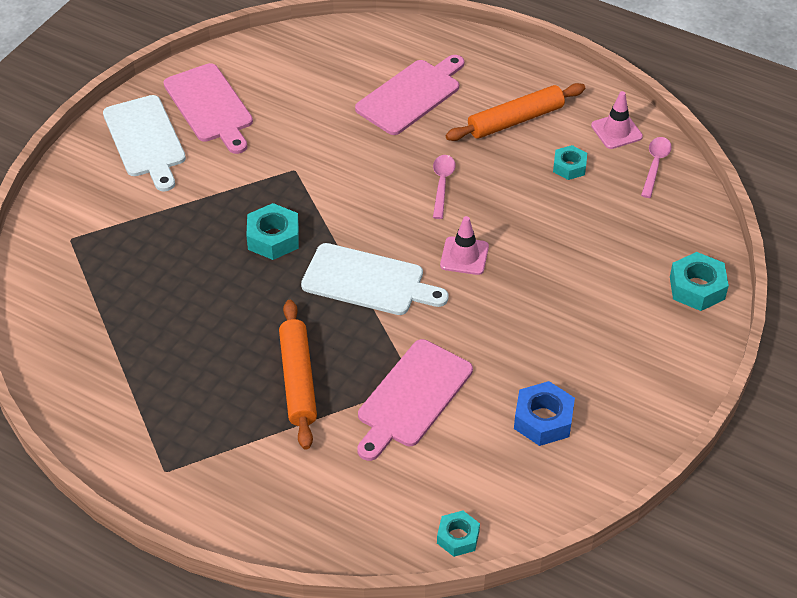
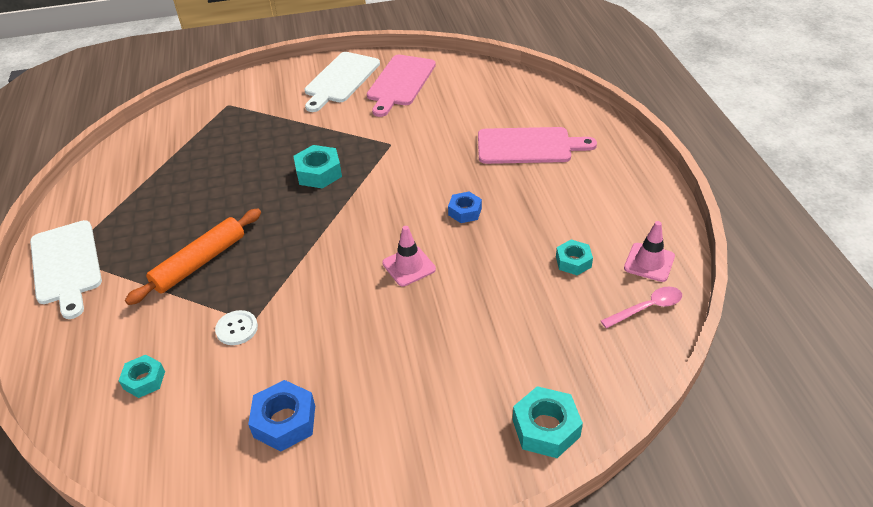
camera: 50 degrees right, 5 degrees down
white cutting board [301,243,449,315] -> white cutting board moved to [30,220,102,319]
pink cutting board [357,339,473,461] -> white button [215,310,258,345]
pink spoon [433,155,456,219] -> blue nut [448,192,482,223]
turquoise nut [437,510,480,557] -> turquoise nut moved to [118,355,165,398]
orange rolling pin [446,83,585,141] -> none

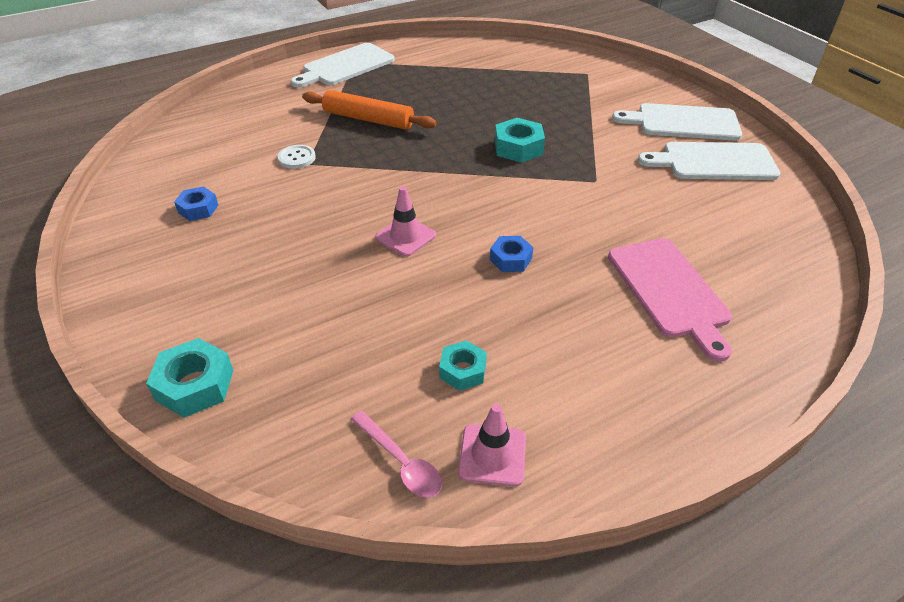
camera: 70 degrees right, 0 degrees up
turquoise nut [118,355,165,398] -> none
blue nut [248,380,315,451] -> blue nut [174,186,219,221], size x0.66
pink cutting board [367,55,436,117] -> white cutting board [638,142,781,180]

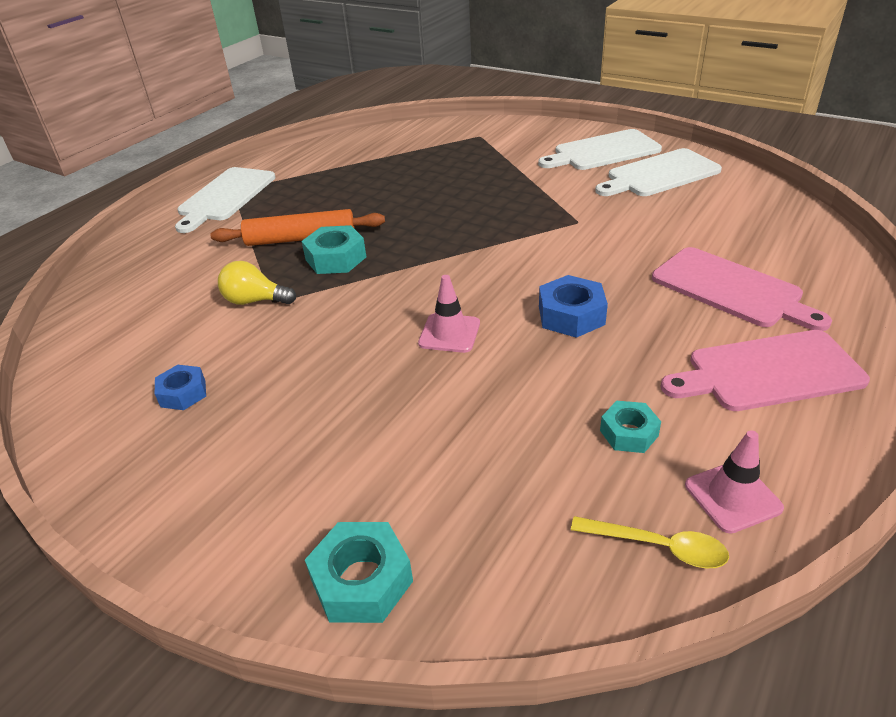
camera: 25 degrees left, 5 degrees down
white button [278,145,316,169] -> yellow light bulb [218,261,296,305]
pink spoon [351,411,442,498] -> yellow spoon [571,516,729,568]
blue nut [490,236,533,272] -> blue nut [539,275,608,338], size x1.52
turquoise nut [495,118,545,163] -> turquoise nut moved to [302,225,366,274]
none -> pink cutting board [660,330,870,411]

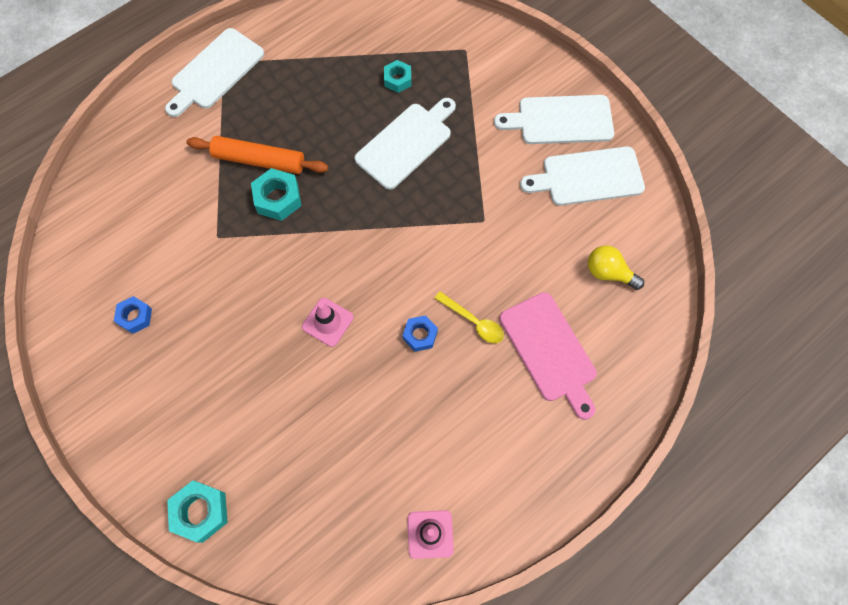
camera: 15 degrees right, 30 degrees up
yellow light bulb [218,261,296,305] -> yellow light bulb moved to [588,245,644,290]
blue nut [539,275,608,338] -> blue nut [402,315,438,352], size x0.66
yellow spoon [571,516,729,568] -> yellow spoon moved to [435,291,504,343]
turquoise nut [600,401,661,453] -> turquoise nut moved to [384,60,411,93]
pink cutting board [660,330,870,411] -> none
none -> white cutting board [354,98,456,190]

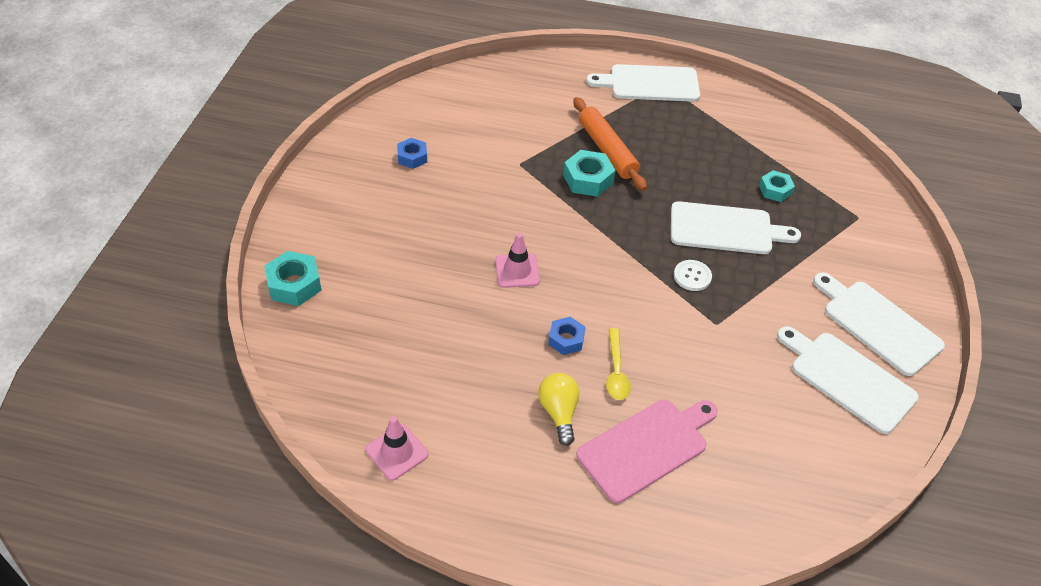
camera: 50 degrees right, 20 degrees down
pink cutting board [500,292,597,420] -> pink cutting board turned 150 degrees counterclockwise [576,399,718,503]
yellow light bulb [588,245,644,290] -> yellow light bulb moved to [538,373,579,446]
none -> white button [674,260,712,291]

